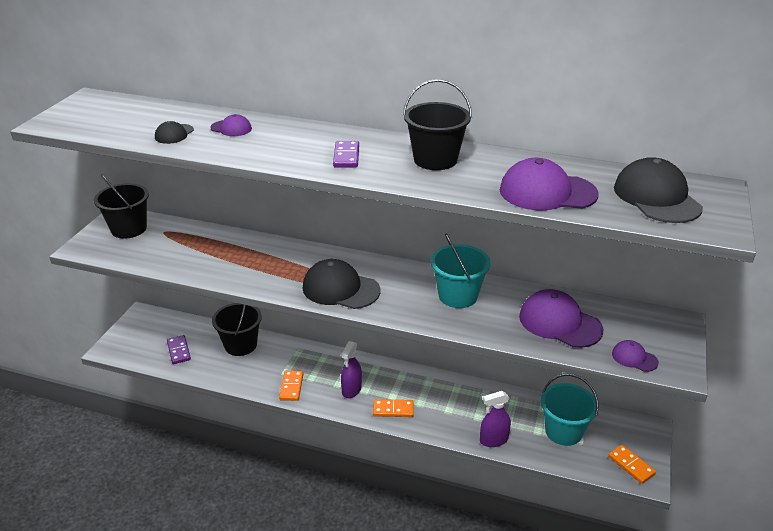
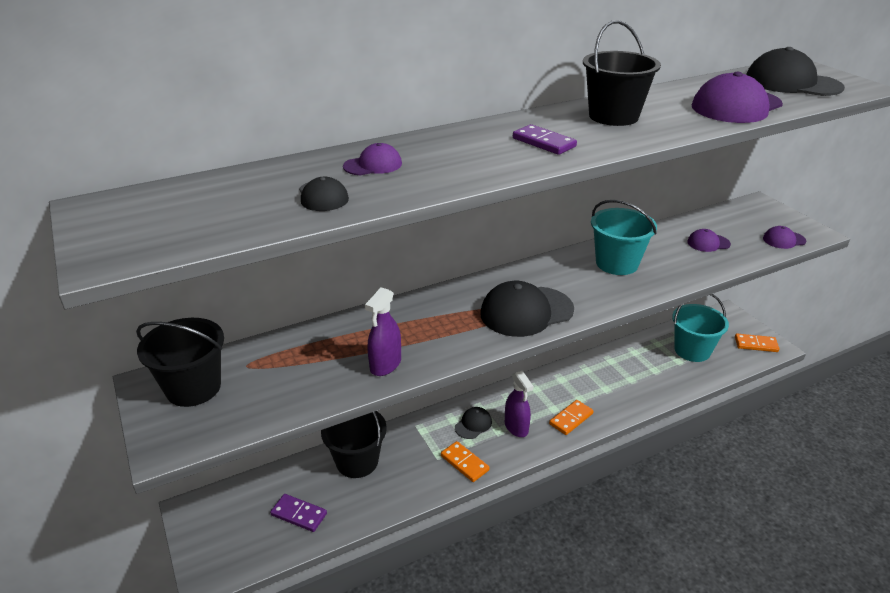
camera: 45 degrees left, 0 degrees up
purple spray bottle [480,391,511,447] -> purple spray bottle moved to [365,287,401,376]
purple cap [519,289,603,348] -> purple cap [687,229,731,252], size x0.51
none -> black cap [455,407,492,439]

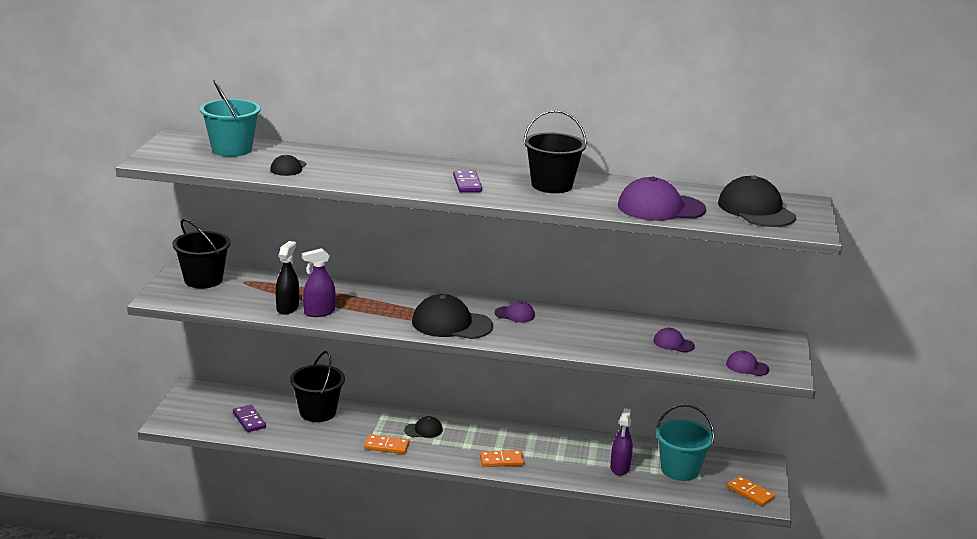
camera: 35 degrees right, 10 degrees down
purple cap [343,143,402,175] -> purple cap moved to [495,301,535,323]
orange domino [441,441,490,482] -> orange domino turned 75 degrees counterclockwise [364,434,410,454]
purple spray bottle [505,371,533,437] -> purple spray bottle moved to [610,408,633,476]
turquoise bucket [591,200,657,275] -> turquoise bucket moved to [200,80,261,157]
none -> black spray bottle [276,241,299,315]

